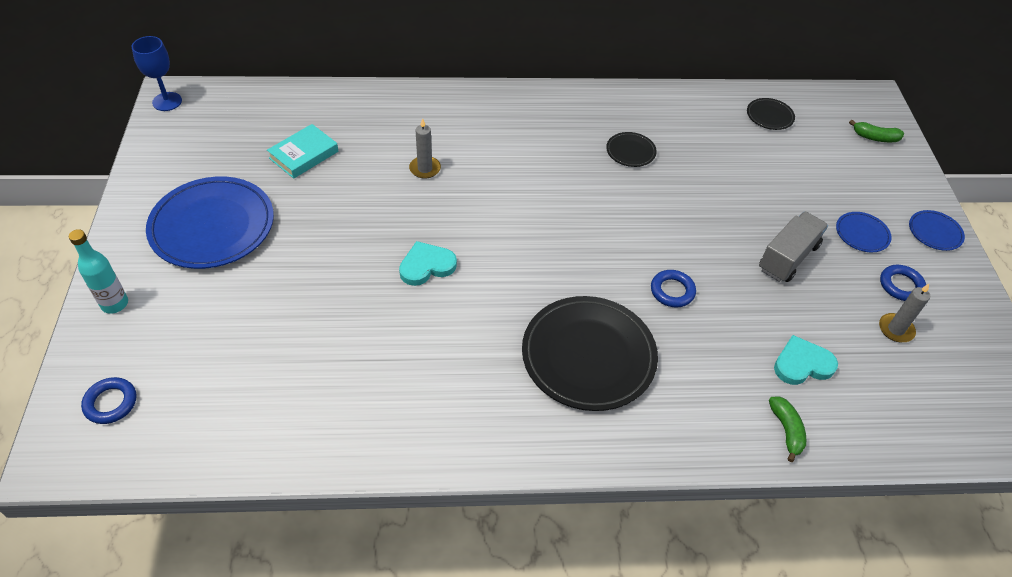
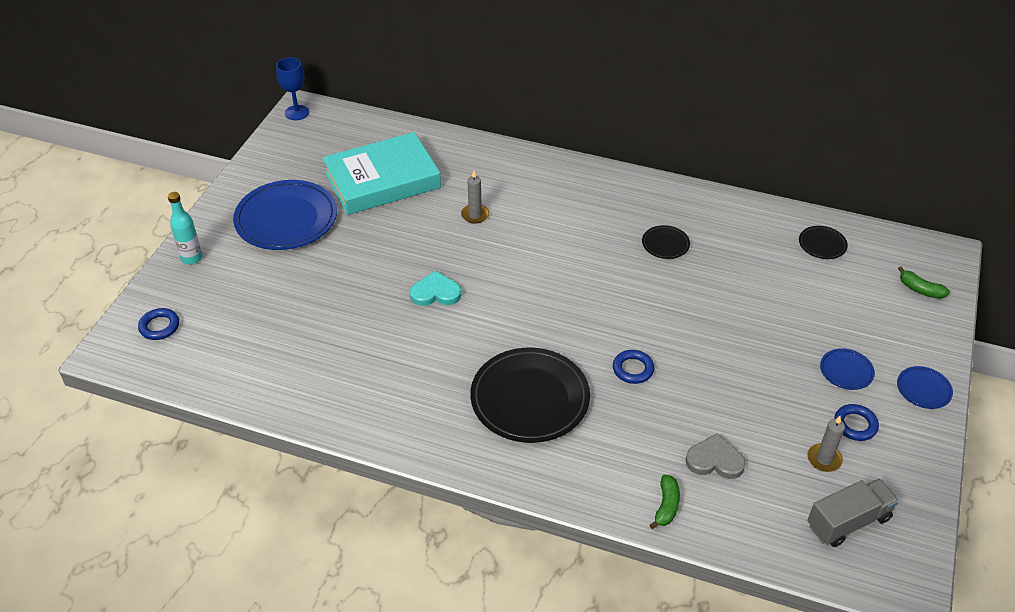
camera: 25 degrees right, 5 degrees down
turquoise book [267,124,338,179] -> turquoise book [323,132,441,215], size x2.01
grey truck [759,211,828,282] -> grey truck moved to [808,478,899,547]
turquoise heart [774,335,838,385] -> grey heart [685,433,746,479]

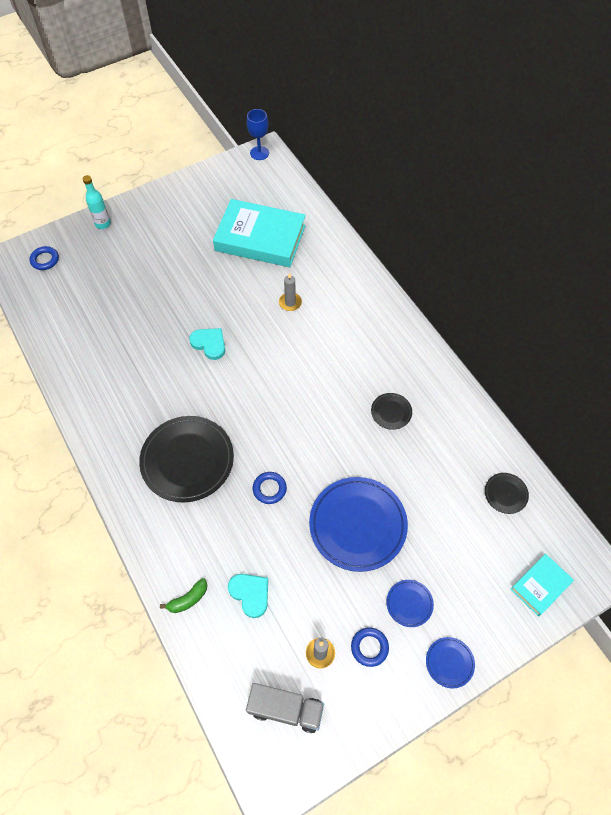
camera: 40 degrees right, 15 degrees up
blue plate [233,180,337,250] -> blue plate moved to [309,477,408,572]
grey heart [685,433,746,479] -> turquoise heart [228,574,268,618]
green banana [898,266,950,299] -> turquoise book [511,554,574,616]

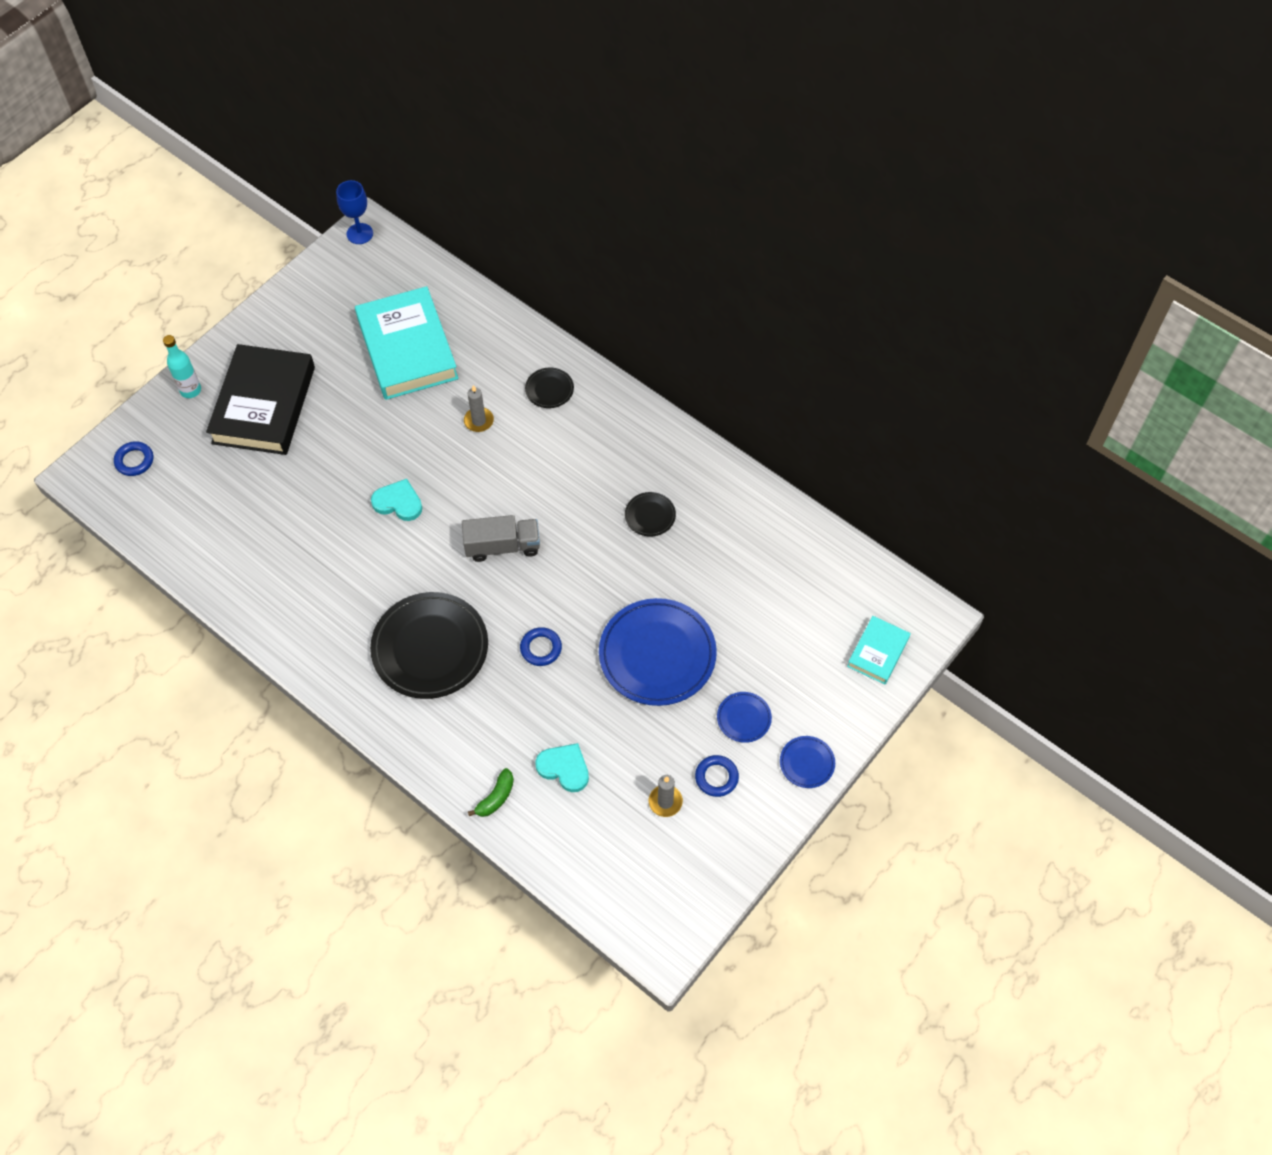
camera: 20 degrees left, 0 degrees up
turquoise book [213,199,306,267] -> turquoise book turned 75 degrees clockwise [355,286,459,400]
grey truck [246,683,324,733] -> grey truck moved to [462,515,540,562]
black plate [485,473,529,514] -> black plate moved to [525,368,574,408]
none -> black book [206,344,315,455]

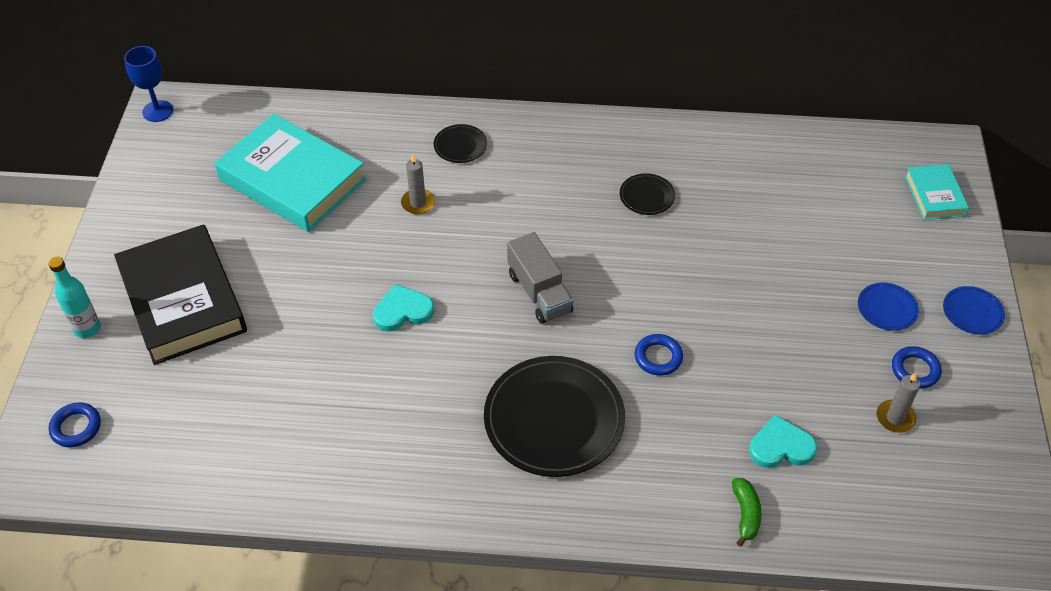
camera: 35 degrees left, 10 degrees down
grey truck [462,515,540,562] -> grey truck turned 105 degrees clockwise [507,232,573,324]
blue plate [599,598,717,706] -> none

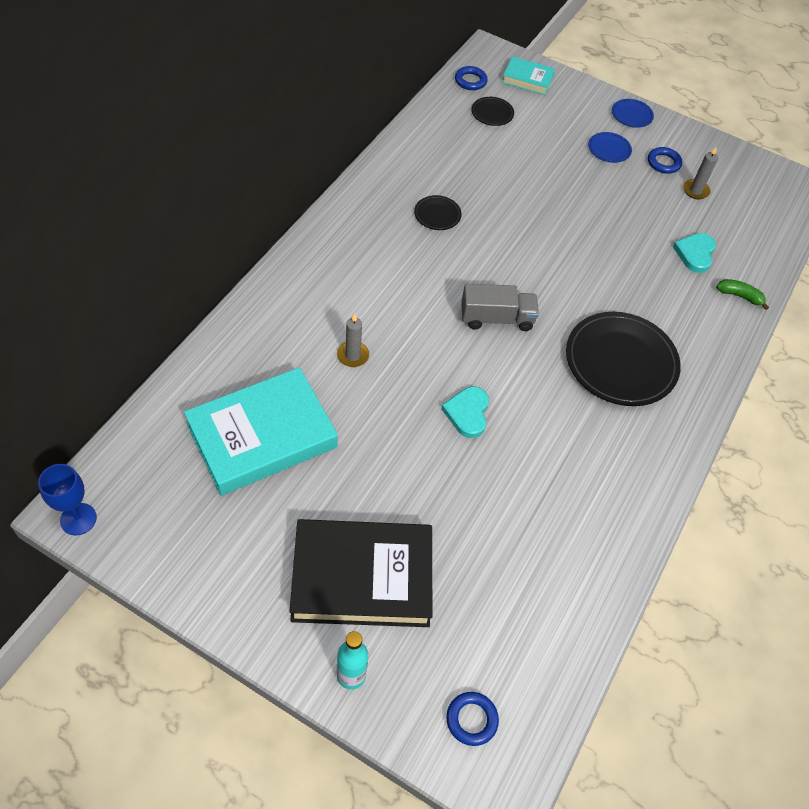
camera: 70 degrees left, 5 degrees up
black plate [434,124,487,163] -> black plate moved to [471,97,514,126]
blue ring [635,334,683,376] -> blue ring moved to [455,66,488,90]

